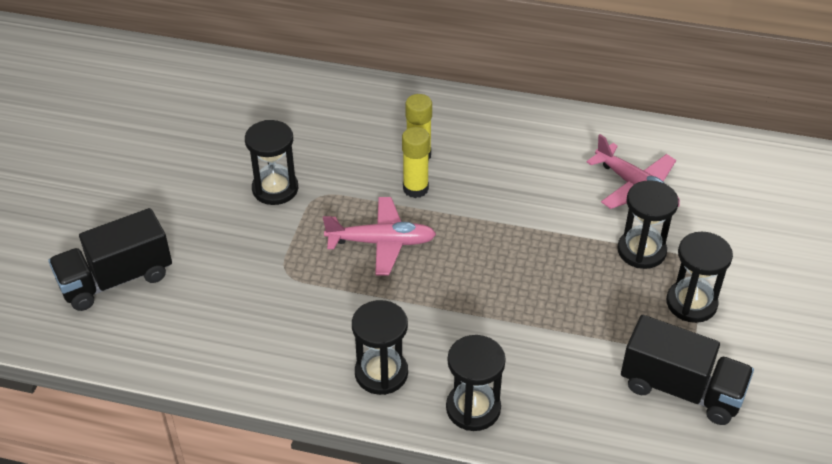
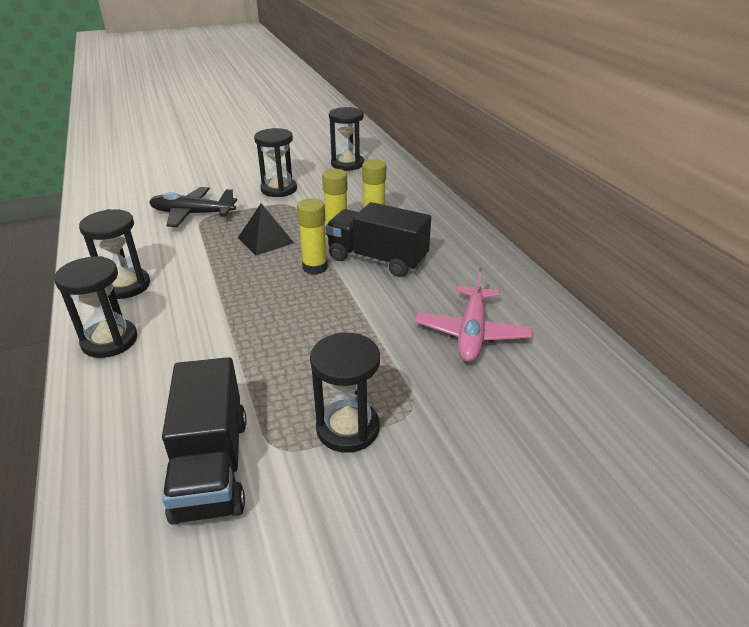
camera: 55 degrees right, 10 degrees down
black truck [48,208,172,311] -> black truck moved to [326,202,431,277]
pink plane [323,197,436,276] -> black pyramid [238,203,294,255]
black hourglass [617,180,679,269] -> black hourglass moved to [329,107,364,171]
none -> black plane [149,187,237,227]
none -> yellow glue stick [297,198,328,274]

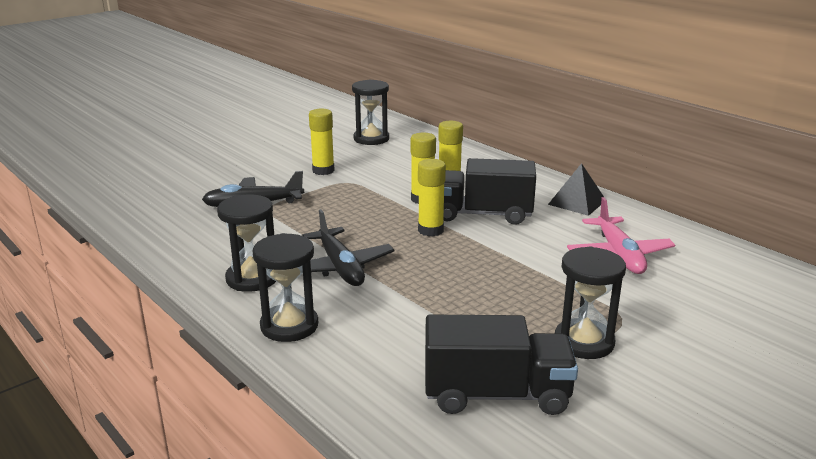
camera: 20 degrees left, 10 degrees down
black truck [162,357,247,524] -> black truck turned 60 degrees counterclockwise [425,315,578,415]
black pyramid [238,203,294,255] -> black pyramid moved to [548,163,605,216]
black hourglass [254,128,297,197] -> yellow glue stick [309,109,335,175]
none -> black plane [302,209,395,286]

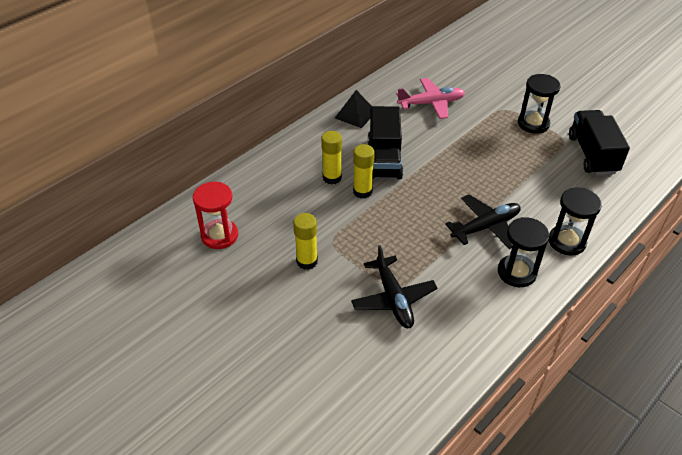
camera: 95 degrees left, 20 degrees up
black hourglass [352,80,389,145] -> red hourglass [193,182,238,249]
yellow glue stick [418,159,446,236] -> none

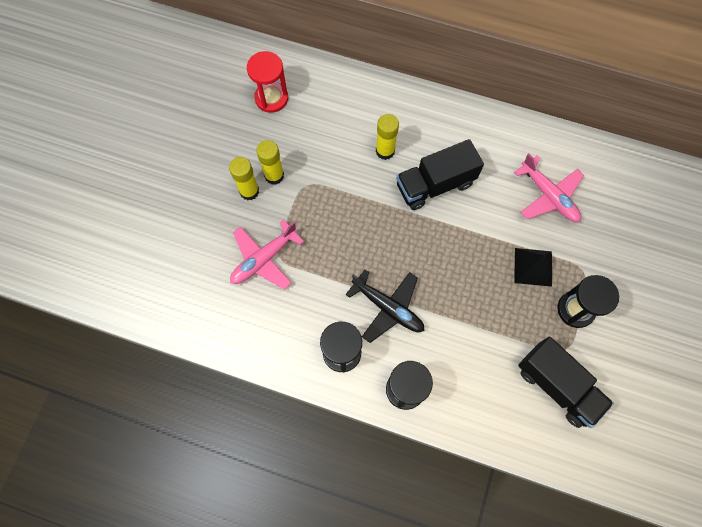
camera: 65 degrees right, 25 degrees up
black pyramid [335,90,372,128] -> black pyramid moved to [514,248,552,287]
black plane [351,245,437,328] -> pink plane [230,219,304,289]
yellow glue stick [353,144,375,199] -> yellow glue stick moved to [229,157,259,200]
black truck [569,110,630,175] -> black truck turned 75 degrees clockwise [518,337,614,428]

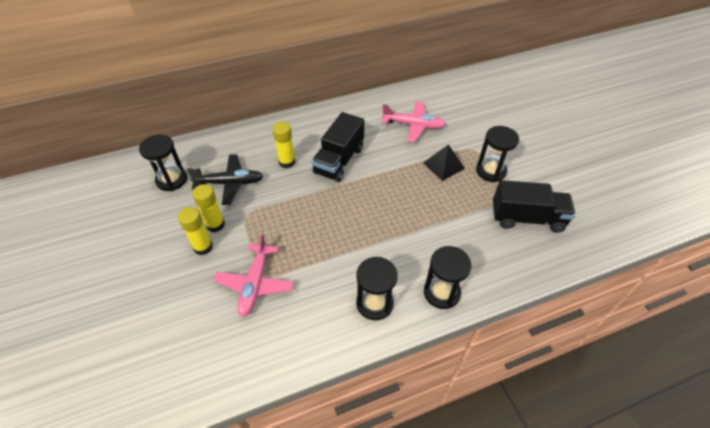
camera: 40 degrees left, 20 degrees down
red hourglass [247,51,288,113] -> black hourglass [139,134,187,191]
black plane [345,270,424,343] -> black plane moved to [187,154,263,205]

